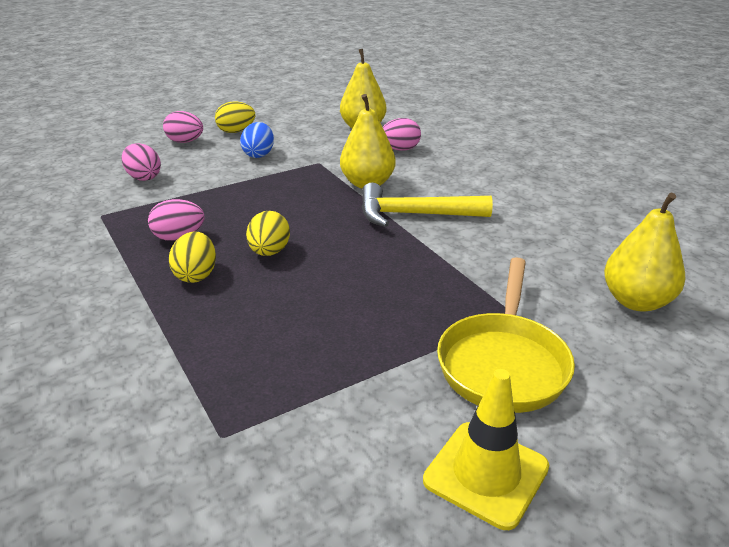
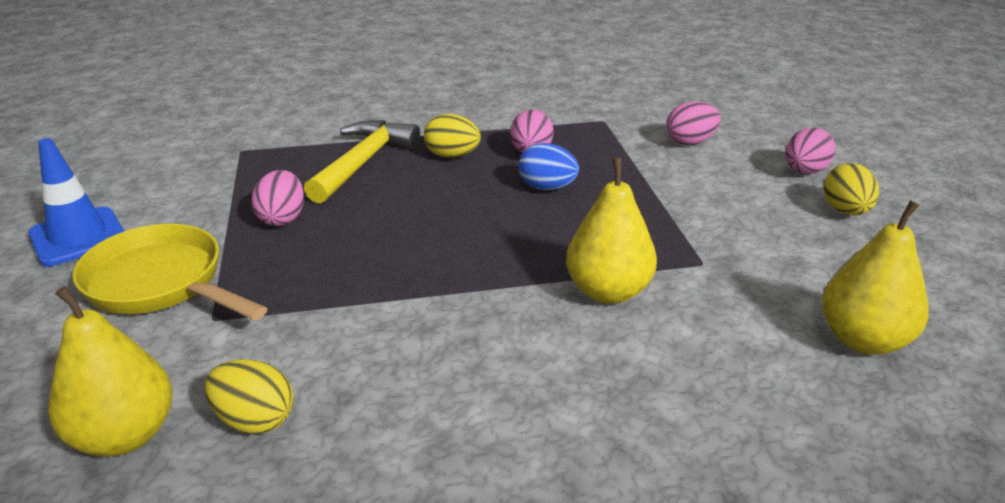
camera: 110 degrees right, 0 degrees up
blue egg [240,122,274,158] -> blue egg moved to [518,143,579,190]
yellow egg [246,211,290,256] -> yellow egg moved to [205,359,294,434]
yellow hammer [362,183,493,227] -> yellow hammer moved to [304,120,420,204]
pink egg [383,118,421,151] -> pink egg moved to [251,170,304,226]
yellow traffic cone [423,369,549,530] -> blue traffic cone [28,138,124,266]

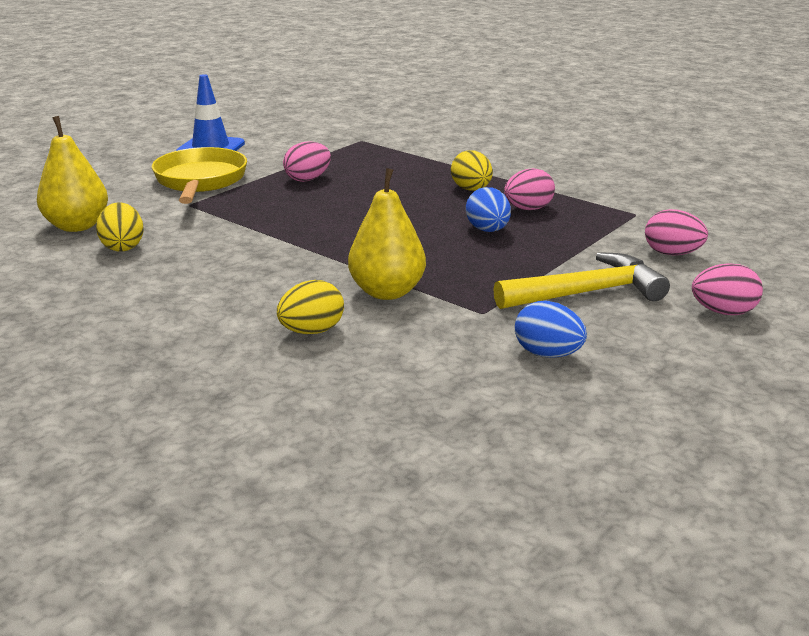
camera: 50 degrees right, 5 degrees down
yellow hammer [304,120,420,204] -> yellow hammer moved to [493,252,670,309]
yellow pear [822,200,929,355] -> none
yellow egg [824,163,879,215] -> yellow egg moved to [277,280,344,334]
none -> blue egg [515,301,587,358]

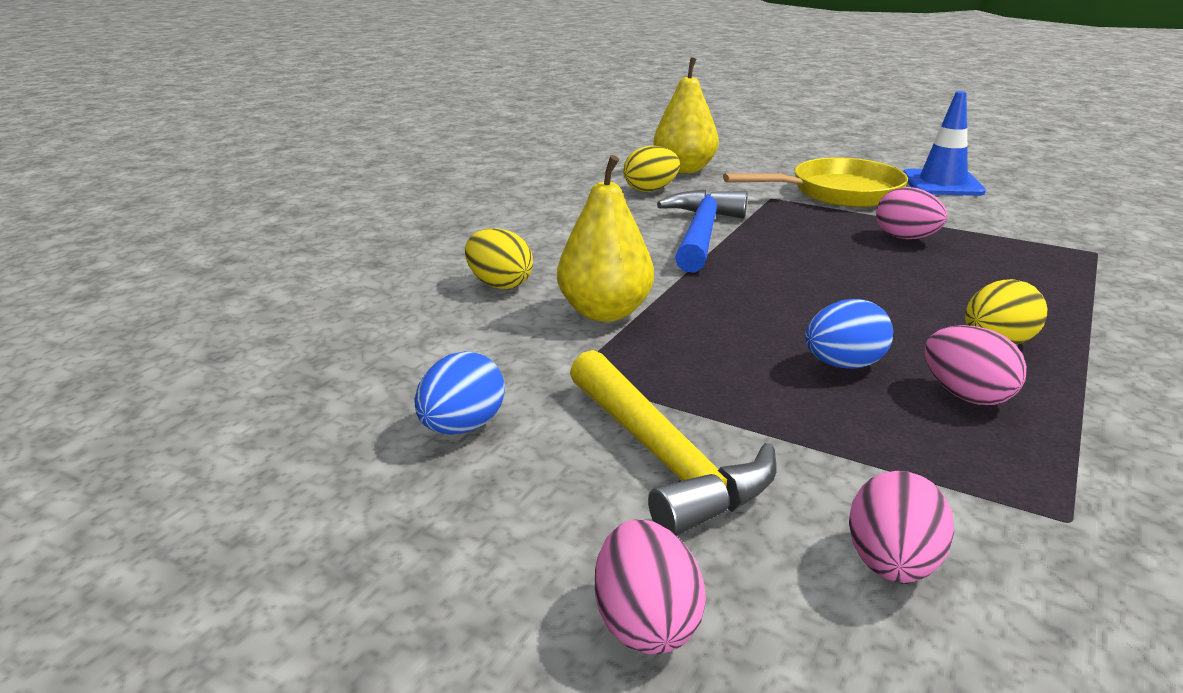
camera: 80 degrees right, 0 degrees up
none -> blue hammer [657,190,748,273]

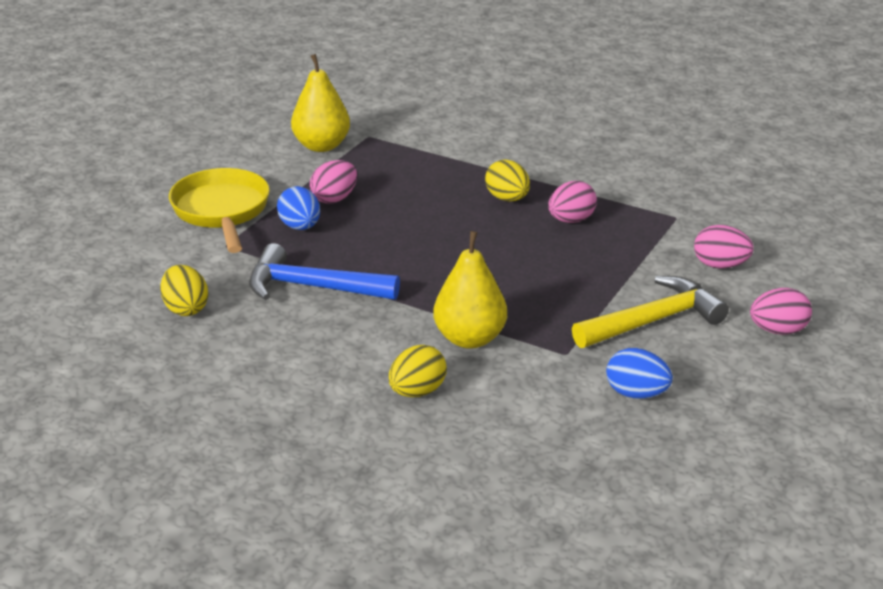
camera: 90 degrees left, 5 degrees up
yellow pear [653,57,719,173] -> yellow pear moved to [291,54,350,152]
blue egg [805,299,893,369] -> blue egg moved to [277,186,320,230]
blue traffic cone [903,91,986,196] -> none

